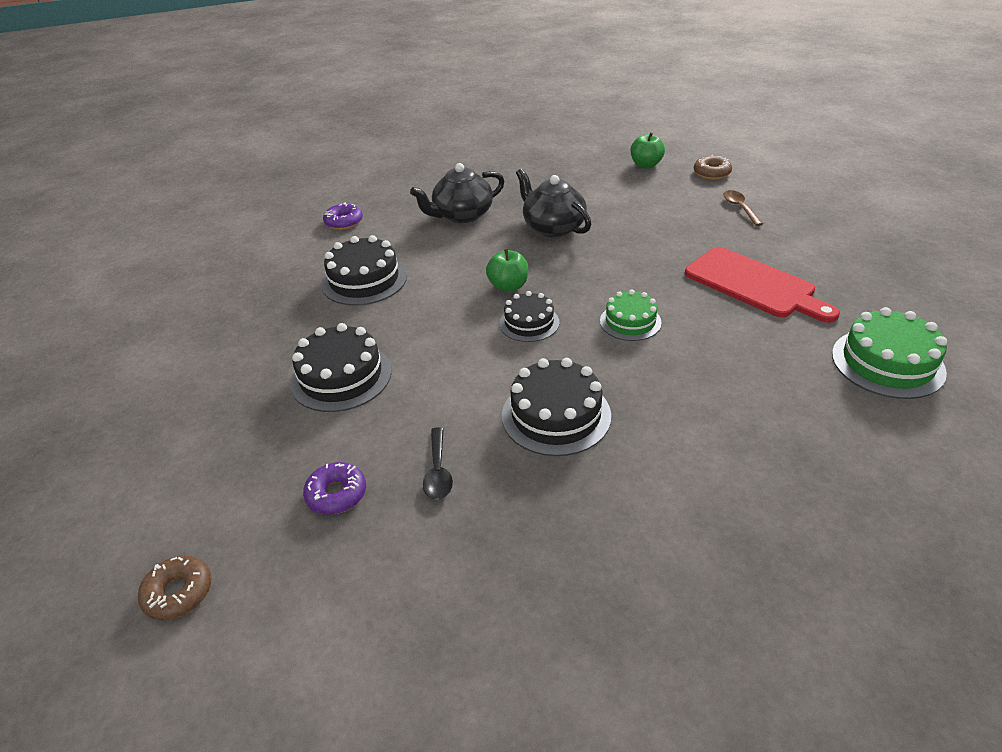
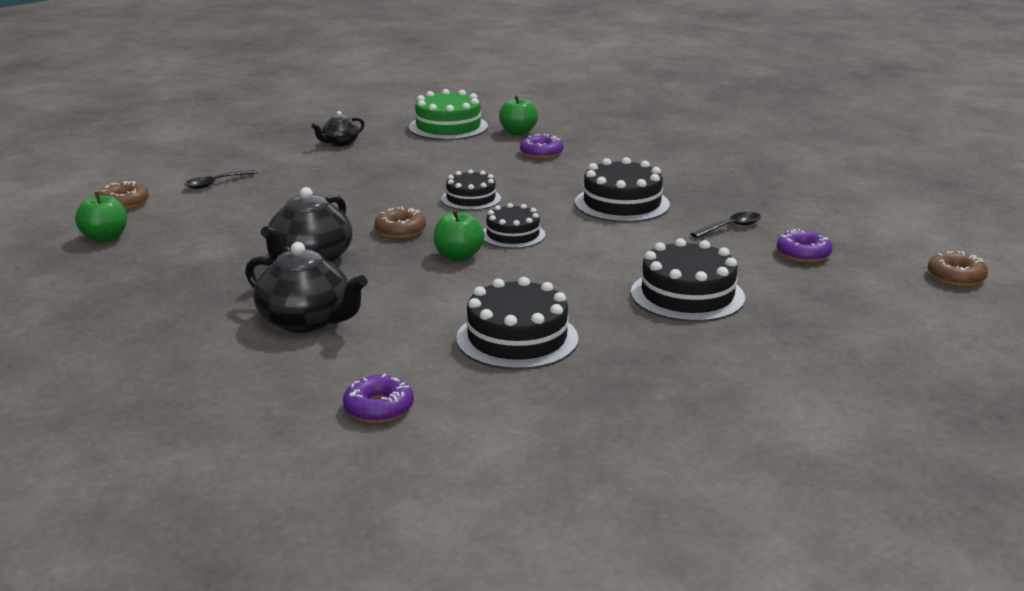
camera: 120 degrees left, 15 degrees down
green cake [600,290,662,341] -> black cake [441,169,501,211]
red cutting board [685,247,840,323] -> none
brown spoon [723,190,763,226] -> black spoon [185,169,258,189]
none -> black teapot [311,111,365,146]
none -> brown donut [374,207,426,238]
none -> green apple [499,95,538,135]
none -> purple donut [520,134,564,159]

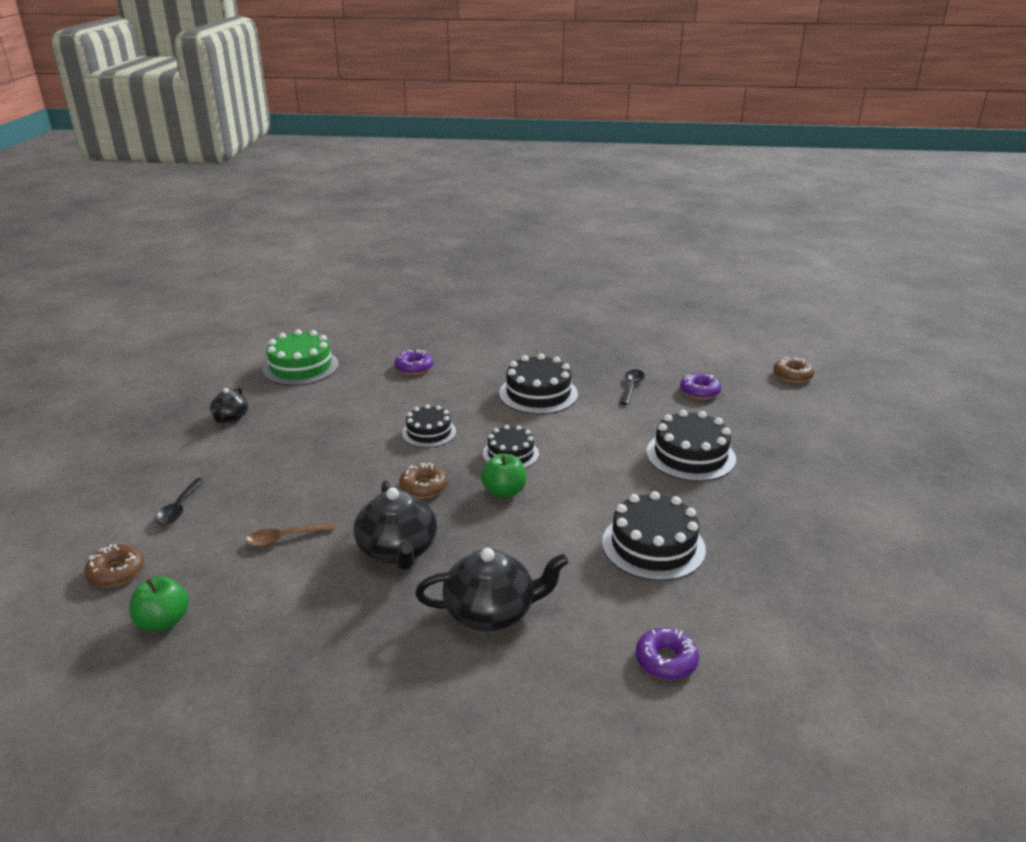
camera: 40 degrees left, 5 degrees up
green apple [499,95,538,135] -> none
none -> brown spoon [246,523,334,547]

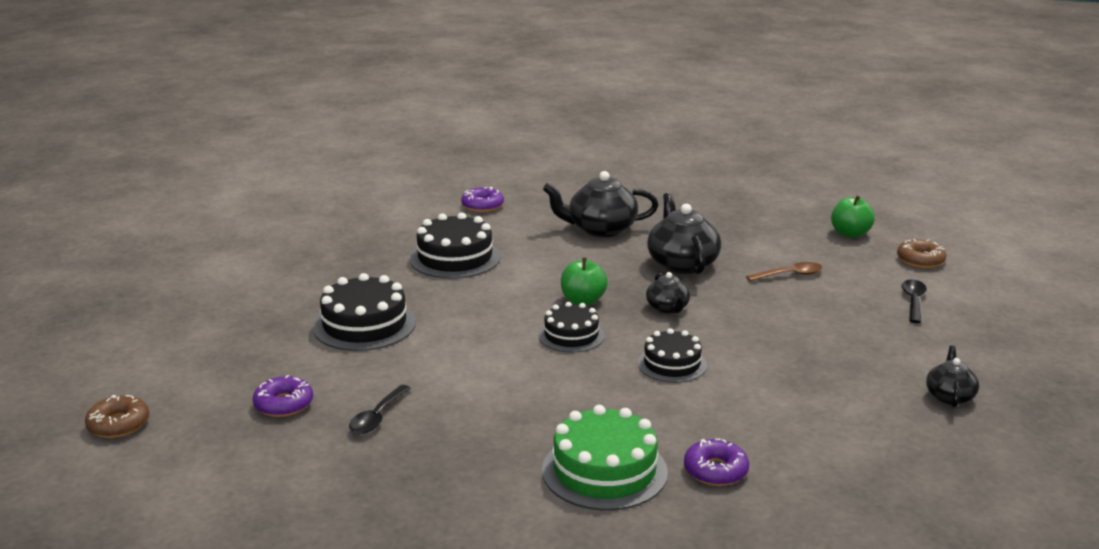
camera: 175 degrees left, 5 degrees down
green cake [263,329,339,386] -> green cake moved to [542,405,668,511]
brown donut [399,463,448,498] -> black teapot [646,272,690,314]
black cake [499,354,578,414] -> none

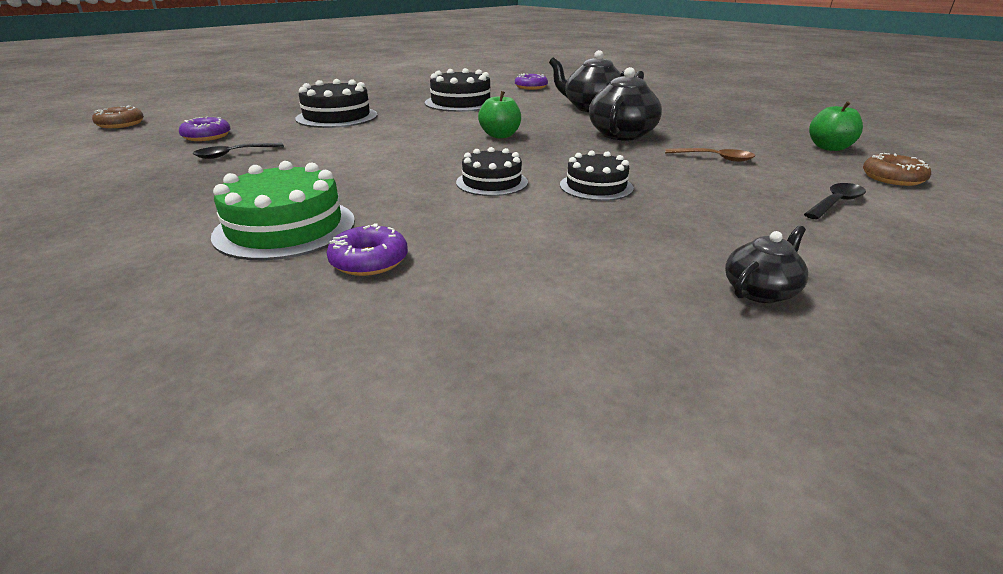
camera: 35 degrees right, 5 degrees up
black cake [538,302,605,353] -> black cake moved to [560,151,634,201]
black teapot [646,272,690,314] -> none

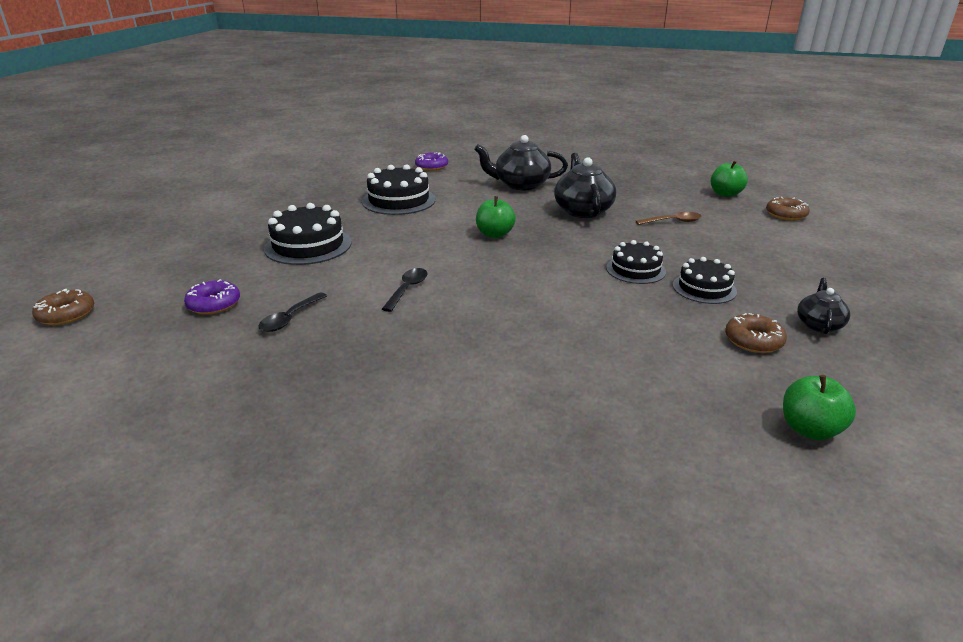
camera: 30 degrees left, 0 degrees up
green cake [211,161,355,260] -> none
purple donut [327,223,408,276] -> none
black cake [456,147,528,196] -> black cake moved to [673,257,737,304]
black spoon [804,183,866,220] -> black spoon moved to [382,268,428,312]
none -> brown donut [725,313,787,353]
none -> green apple [783,375,856,440]

